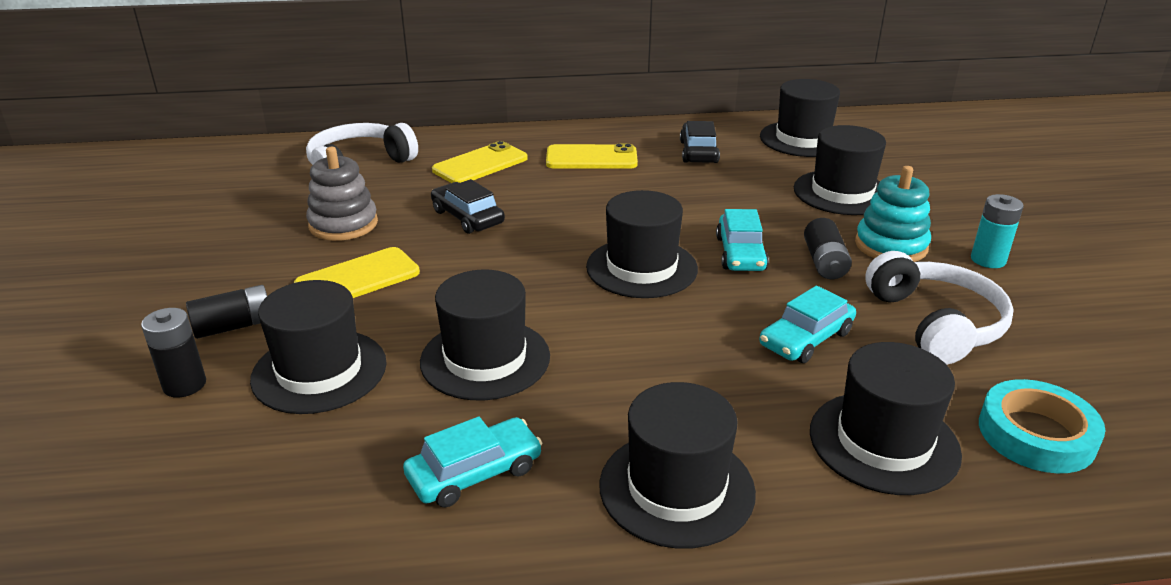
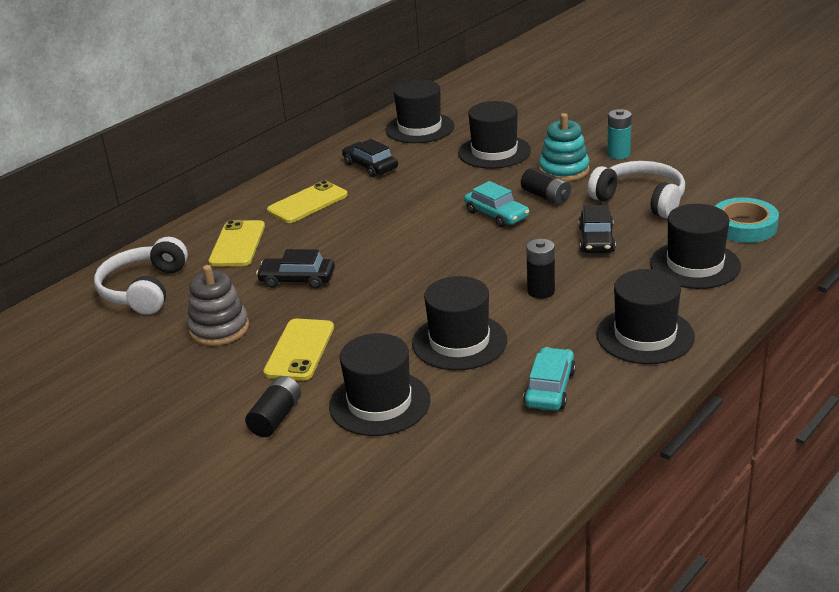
camera: 40 degrees left, 0 degrees up
black battery [141,308,206,397] -> black battery moved to [526,239,555,299]
black hat [586,190,698,298] -> none
turquoise car [759,286,856,363] -> black car [579,205,616,253]

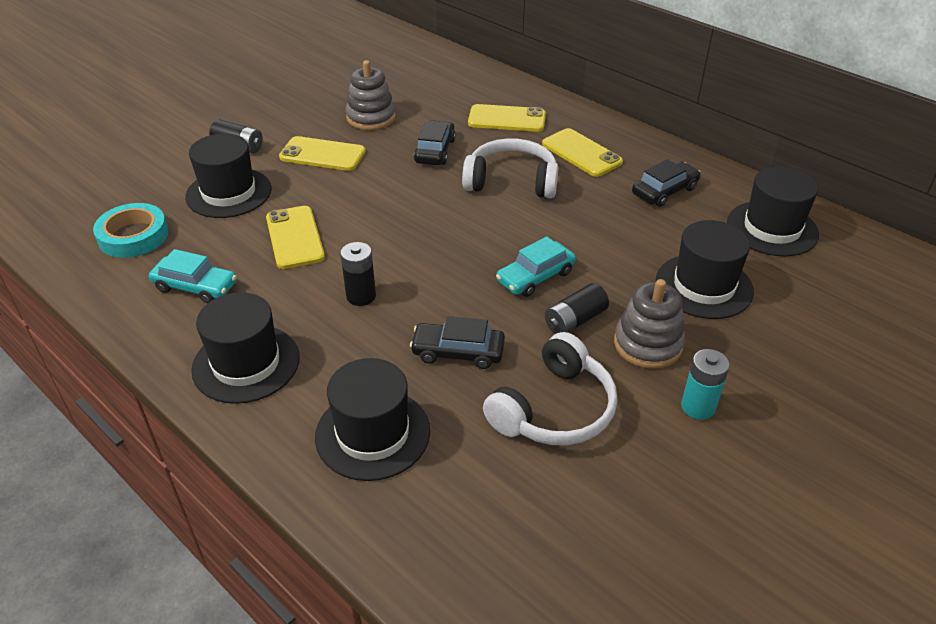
camera: 90 degrees right, 10 degrees up
white headphones [94,237,188,315] -> white headphones moved to [462,138,558,198]
black hat [412,276,507,370] -> yellow phone [266,206,325,269]
turquoise stacking toy [539,113,589,182] -> grey stacking toy [614,279,685,369]
turquoise tape [715,197,779,243] -> turquoise tape moved to [93,203,169,258]

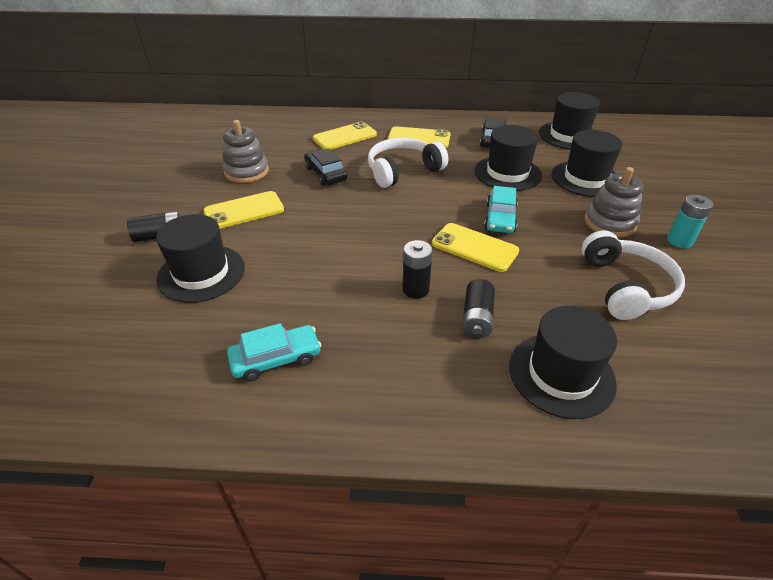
camera: 40 degrees left, 0 degrees up
turquoise tape [93,203,169,258] -> none
black hat [191,292,300,404] -> black hat moved to [474,125,542,191]
yellow phone [266,206,325,269] -> yellow phone moved to [432,223,519,272]
black car [410,316,505,369] -> none
black battery [545,283,609,334] -> black battery moved to [462,279,495,338]

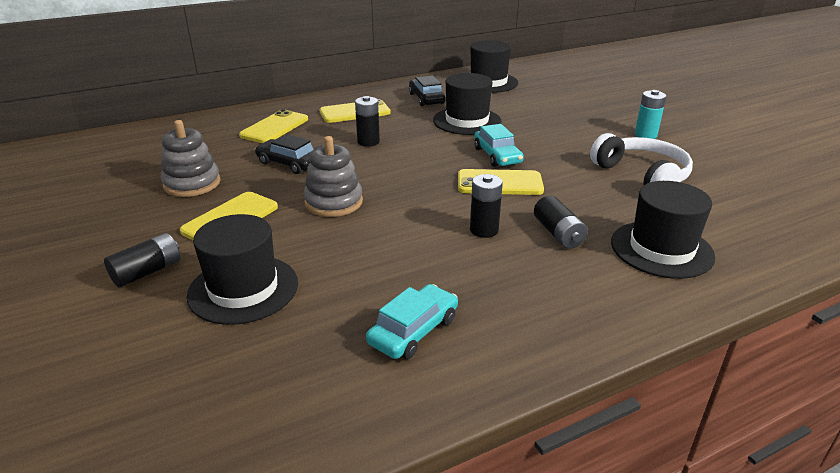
camera: 30 degrees left, 10 degrees down
white headphones [368,138,448,188] -> black battery [355,96,380,147]
black hat [551,130,622,197] -> none
grey stacking toy [584,167,643,237] -> grey stacking toy moved to [304,136,363,217]

